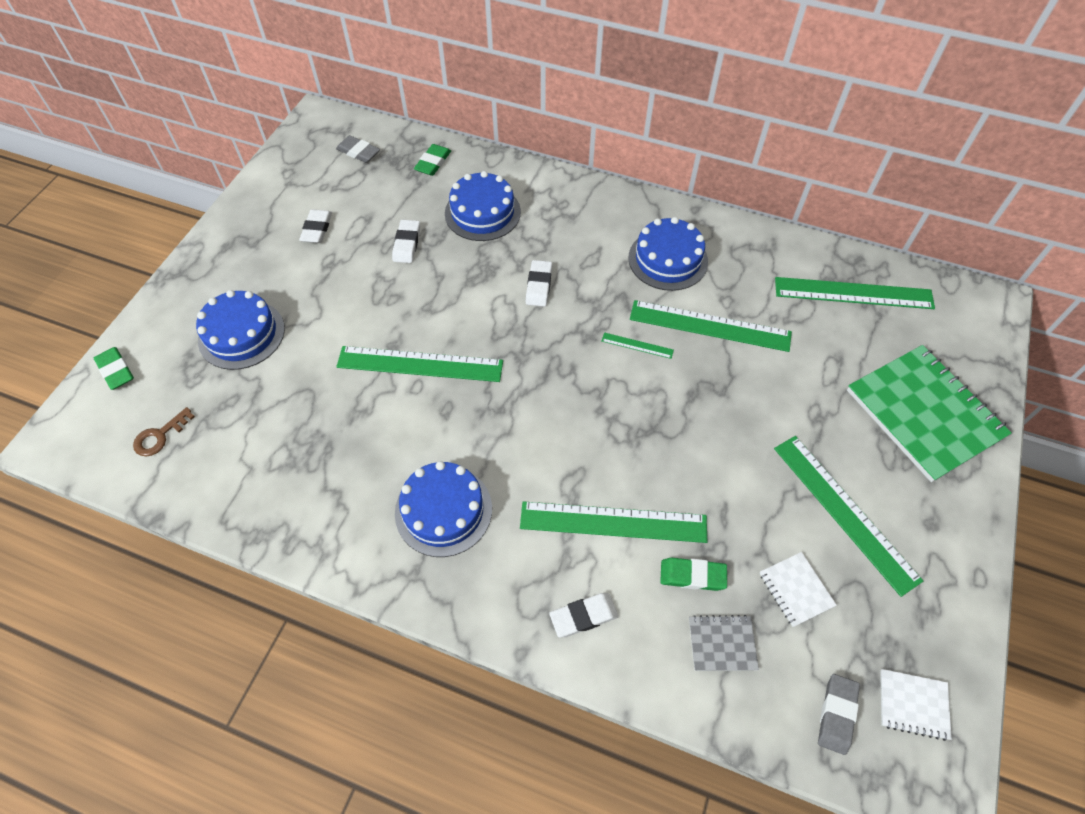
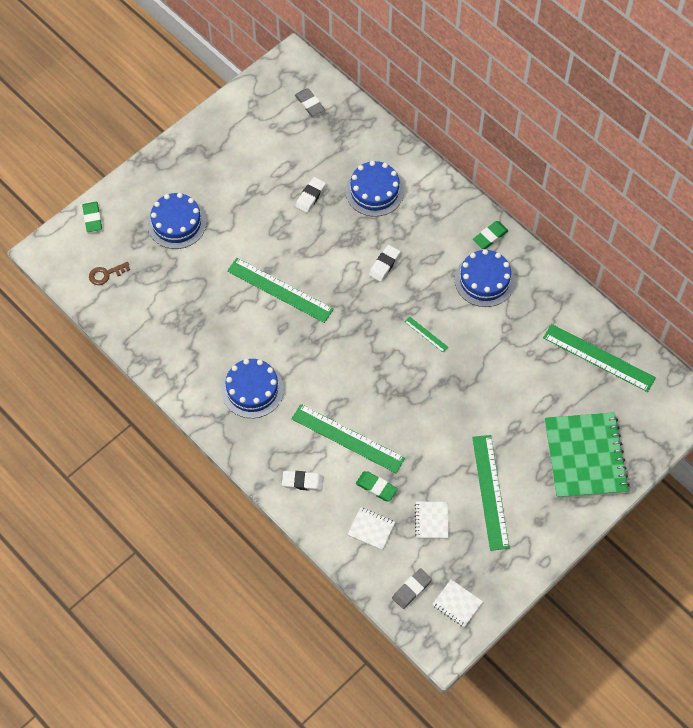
camera: 25 degrees right, 5 degrees up
white eraser [299,209,332,243] -> none
green eraser [414,144,451,176] -> green eraser moved to [473,221,509,249]
green ruler [630,300,792,352] -> none
grey notebook [689,615,759,671] -> white notebook [347,507,395,550]

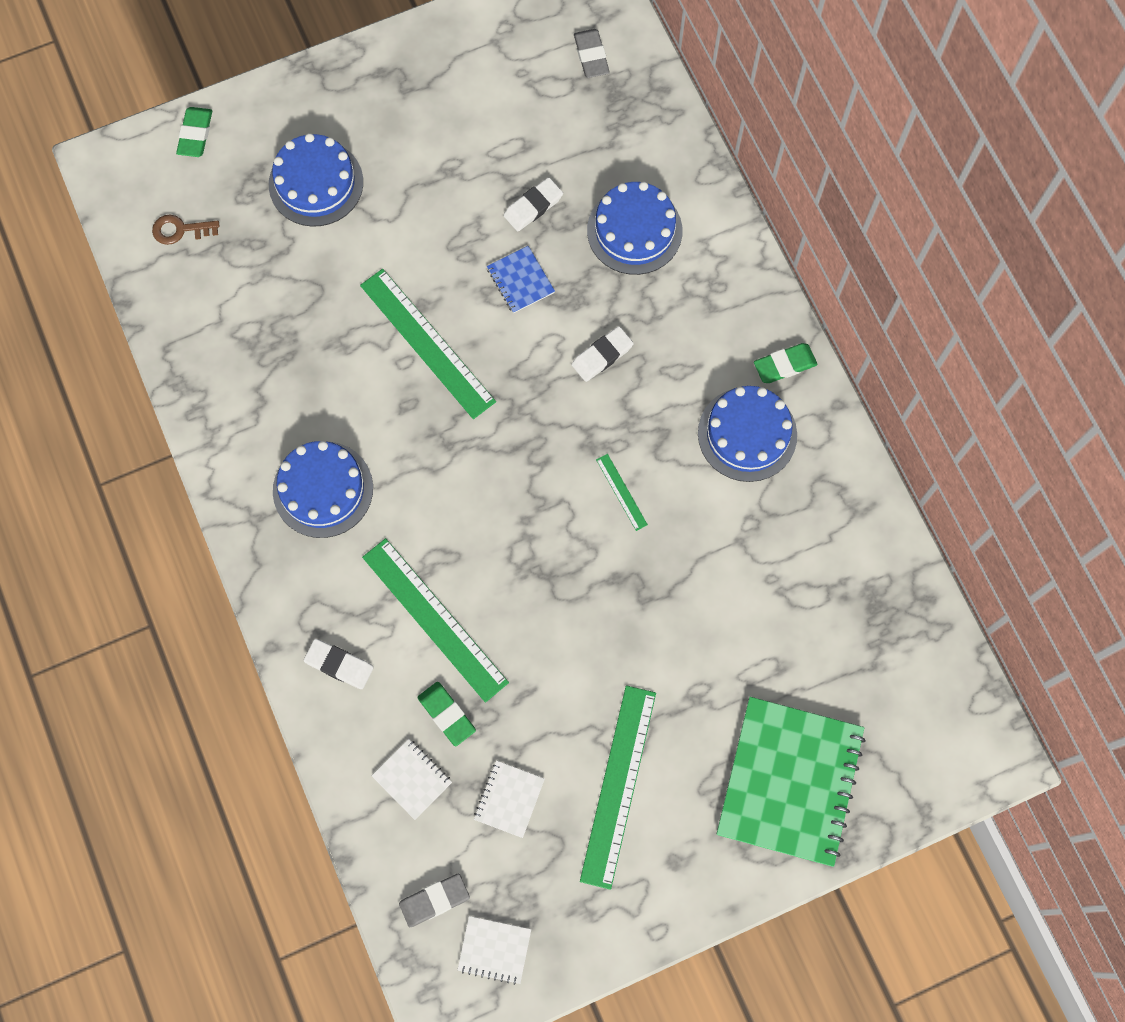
camera: 20 degrees right, 10 degrees up
white notebook [432,580,483,627] -> white notebook turned 45 degrees counterclockwise [457,916,531,985]
green ruler [543,324,656,392] -> none
none -> blue notebook [487,246,555,313]

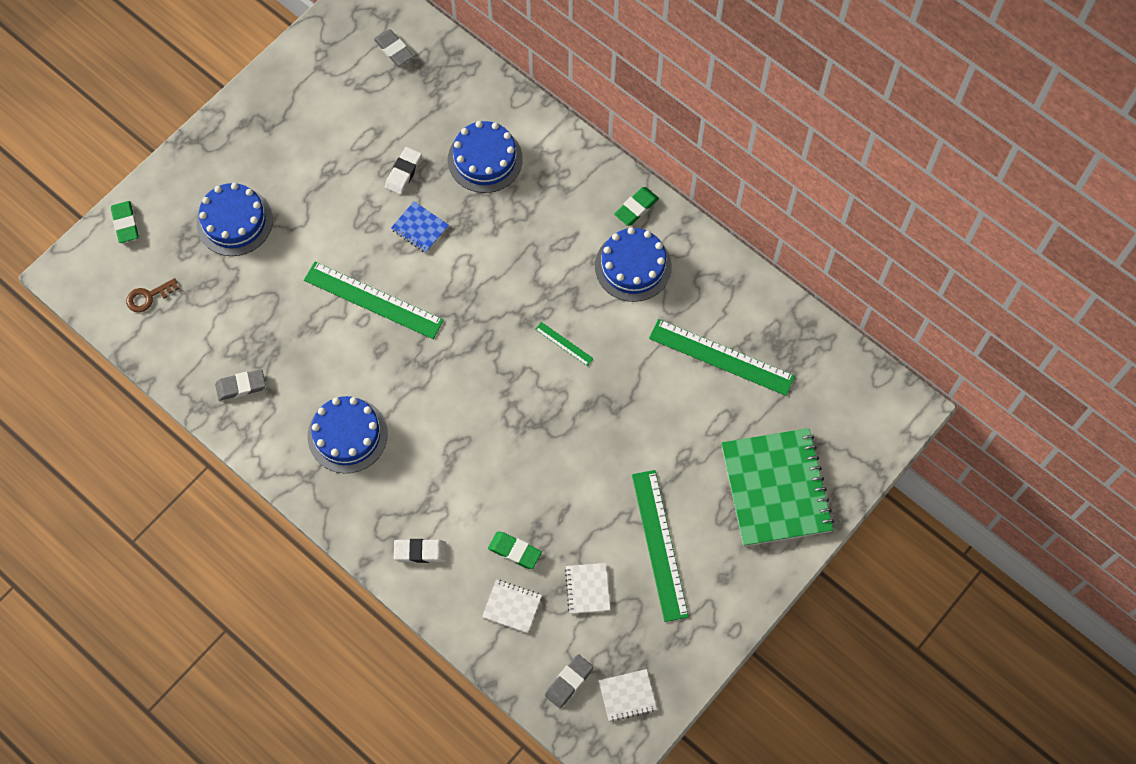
camera: 25 degrees left, 5 degrees down
green ruler [362,538,509,703] -> green ruler moved to [649,319,795,396]
white eraser [572,326,634,382] -> none
none -> grey eraser [215,369,266,401]

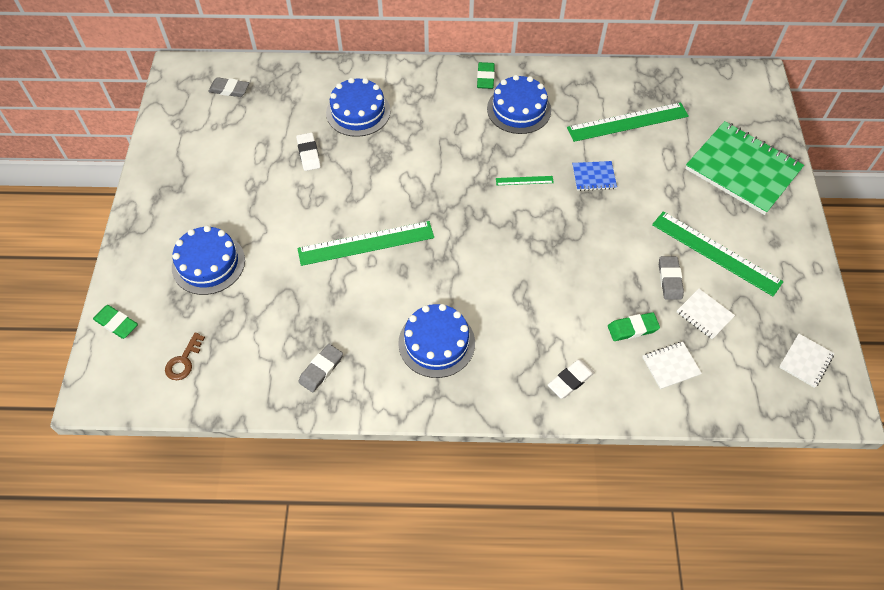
camera: 40 degrees left, 10 degrees down
blue notebook [391,201,449,253] -> blue notebook moved to [572,161,617,191]
grey eraser [545,654,594,708] -> grey eraser moved to [659,256,684,300]

